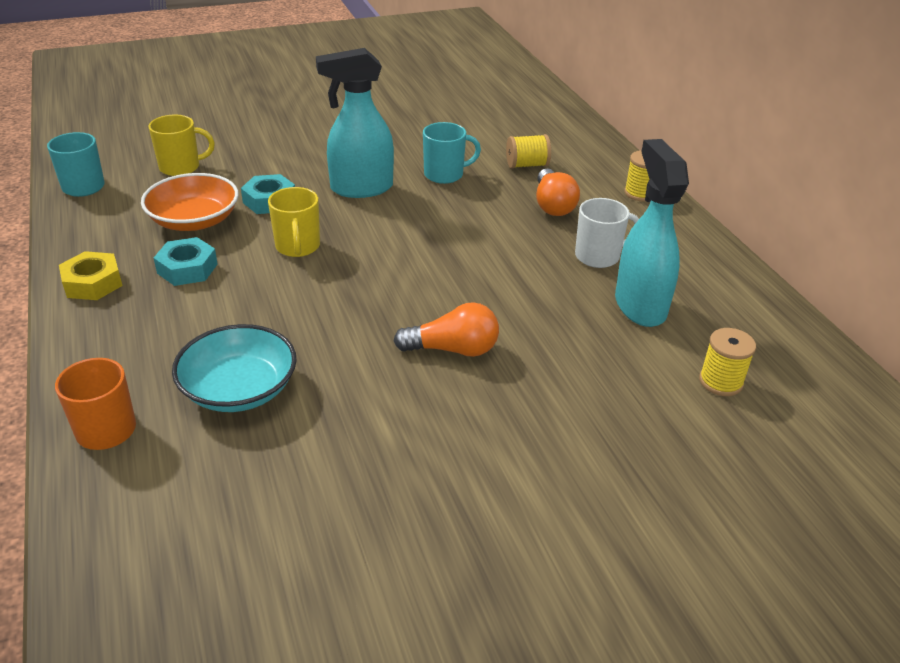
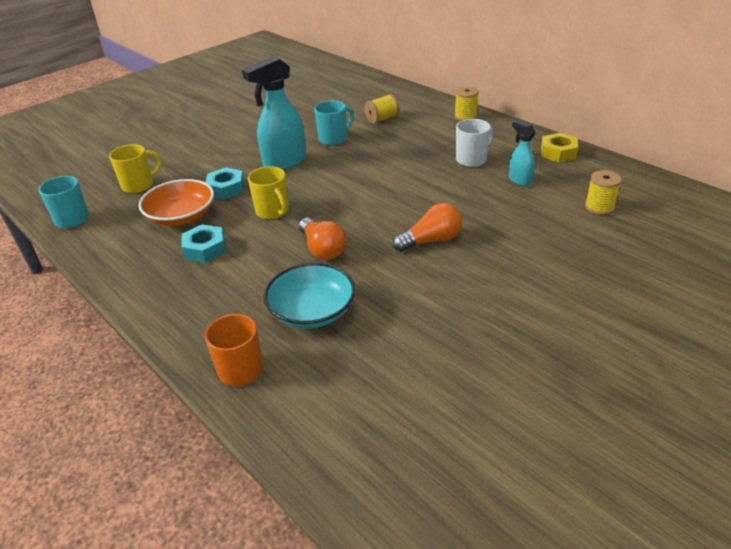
camera: 20 degrees left, 0 degrees up
yellow nut [59,251,123,300] -> yellow nut moved to [541,133,578,163]
orange light bulb [536,168,580,216] -> orange light bulb moved to [299,217,346,260]
turquoise spray bottle [615,139,689,327] -> turquoise spray bottle [509,120,536,186], size x0.54

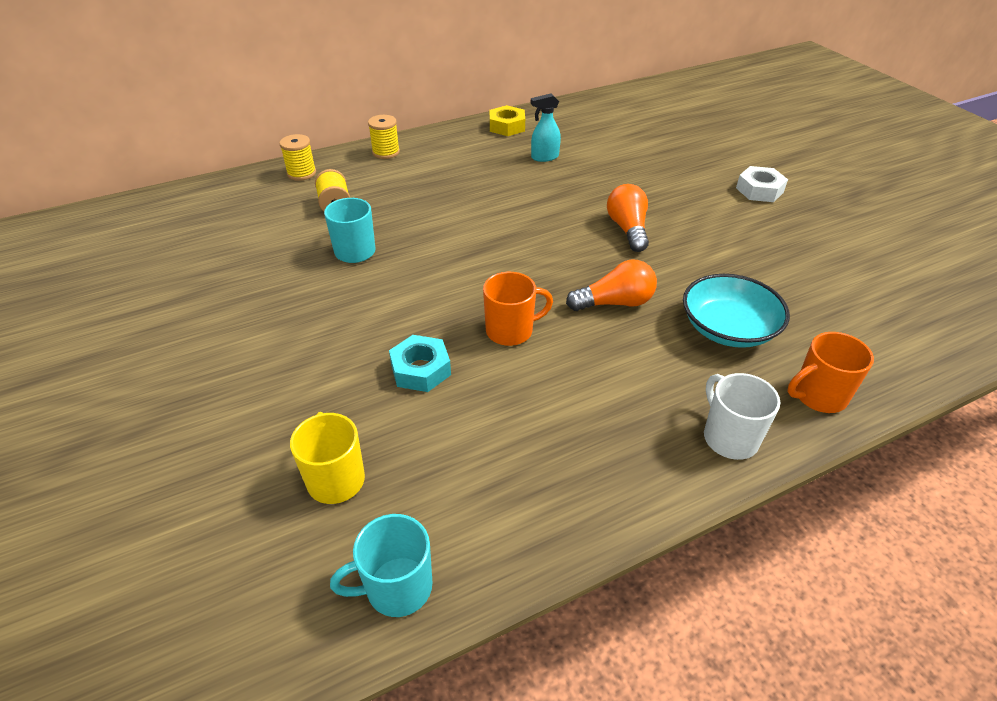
camera: 75 degrees left, 5 degrees up
orange bowl [139,179,214,226] -> none
turquoise nut [181,224,226,263] -> none
turquoise spray bottle [242,56,306,170] -> none
yellow mug [248,166,289,219] -> orange mug [483,272,553,346]
white mug [456,119,494,167] -> white mug moved to [704,373,780,460]
yellow spool [585,170,622,215] -> yellow spool moved to [279,134,316,181]
none -> white nut [736,166,788,202]

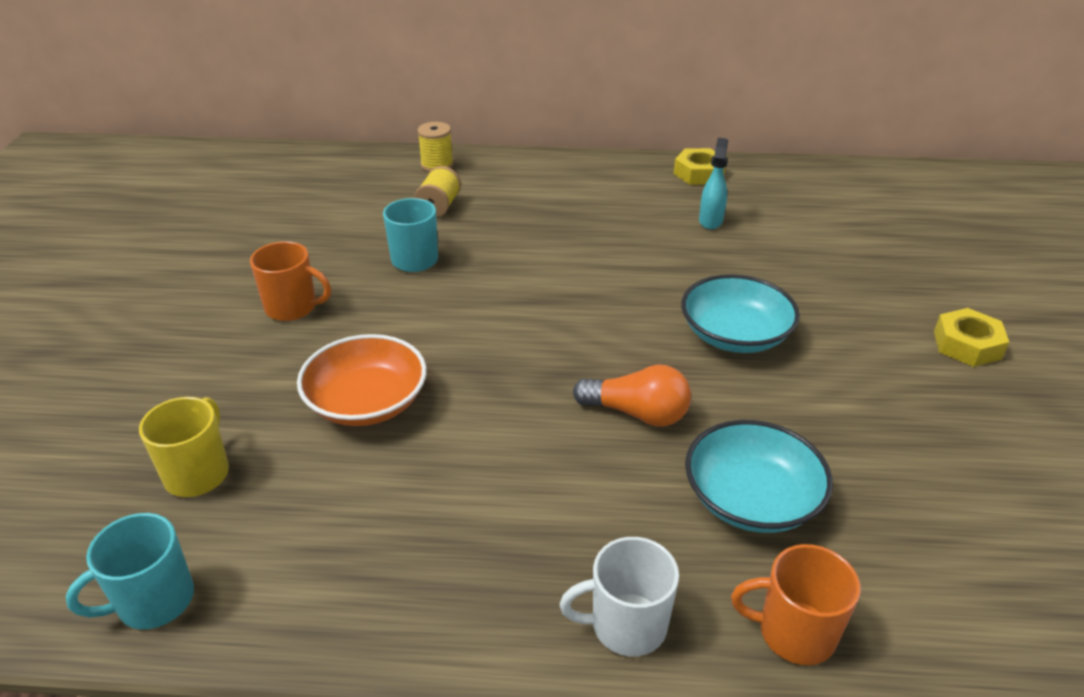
camera: 30 degrees right, 5 degrees down
turquoise mug [330,514,432,617] -> turquoise mug turned 45 degrees counterclockwise [66,513,194,629]
yellow spool [368,115,400,159] -> none
turquoise nut [389,335,451,392] -> orange bowl [297,334,427,426]
orange mug [483,272,553,346] -> orange mug moved to [250,241,331,321]
turquoise spray bottle [531,93,561,162] -> turquoise spray bottle turned 90 degrees clockwise [699,138,728,229]
orange light bulb [607,184,649,252] -> turquoise bowl [681,274,800,353]
white mug [704,373,780,460] -> white mug turned 105 degrees counterclockwise [560,537,679,656]
white nut [736,166,788,202] -> yellow nut [934,308,1009,367]

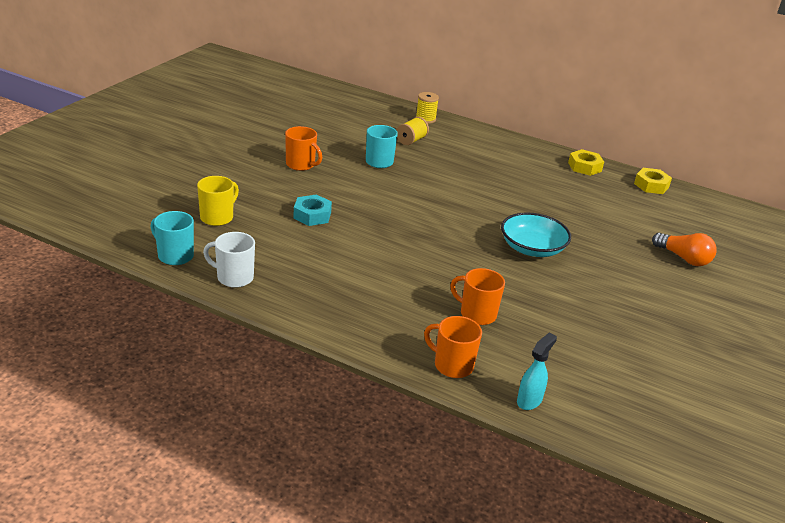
camera: 20 degrees right, 5 degrees down
turquoise mug [66,513,194,629] -> turquoise mug turned 45 degrees clockwise [151,211,194,265]
orange bowl [297,334,427,426] -> turquoise nut [293,195,332,226]
white mug [560,537,679,656] -> white mug moved to [203,232,255,288]
orange light bulb [573,365,691,427] -> orange light bulb moved to [652,233,716,266]
turquoise bowl [685,420,833,533] -> orange mug [450,268,505,325]
turquoise spray bottle [699,138,728,229] -> turquoise spray bottle moved to [517,332,557,410]
yellow nut [934,308,1009,367] -> yellow nut moved to [634,168,672,194]

